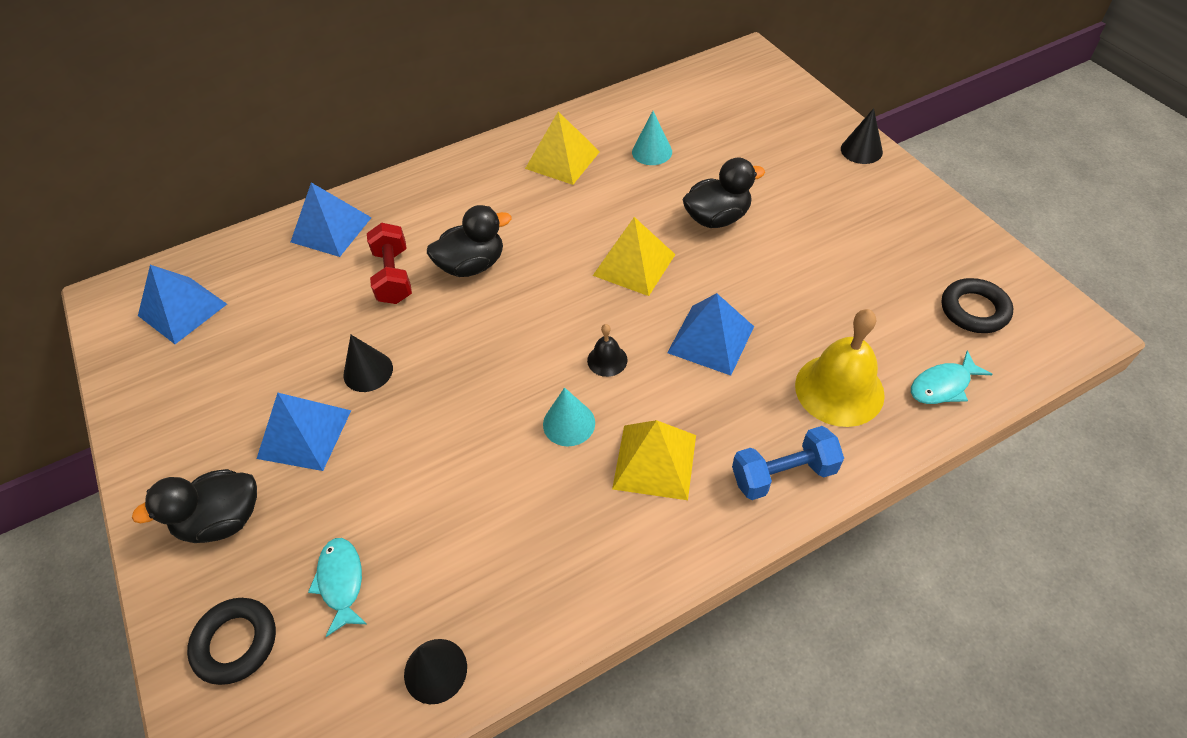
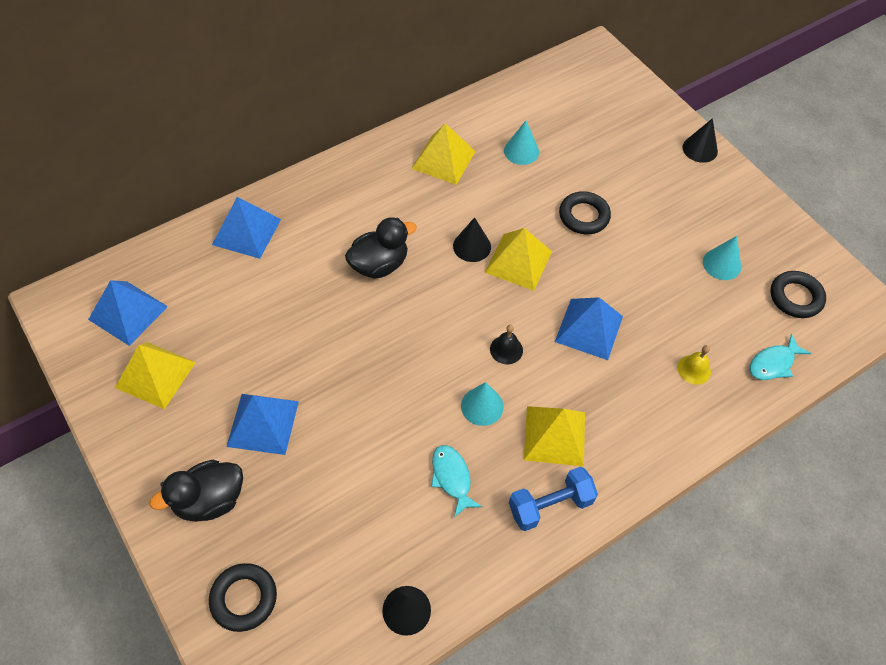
camera: 10 degrees left, 5 degrees up
turquoise fish [308,538,367,637] -> turquoise fish moved to [431,445,482,518]
black cone [343,335,393,392] -> black cone moved to [453,217,491,262]
red dumbbell [367,223,412,304] -> none
black duck [682,158,765,228] -> black ring [559,191,611,234]
blue dumbbell [732,426,844,500] -> blue dumbbell moved to [509,467,598,531]
yellow bell [795,309,885,427] -> yellow bell [677,345,711,385], size x0.48
none -> yellow pyramid [115,342,196,409]
none -> turquoise cone [703,236,741,280]

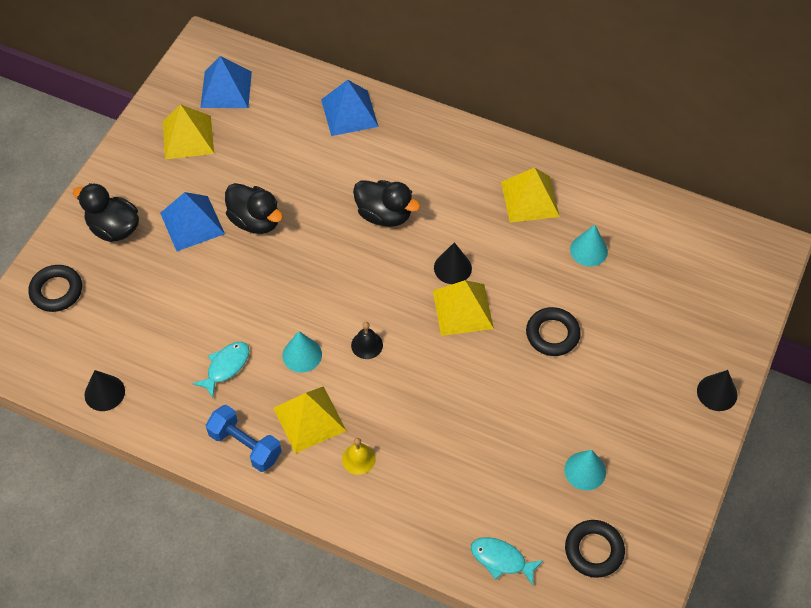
camera: 60 degrees right, 0 degrees up
blue pyramid [555,297,623,360] -> none
yellow bell [677,345,711,385] -> yellow bell moved to [342,438,376,475]
none -> black duck [225,183,283,234]

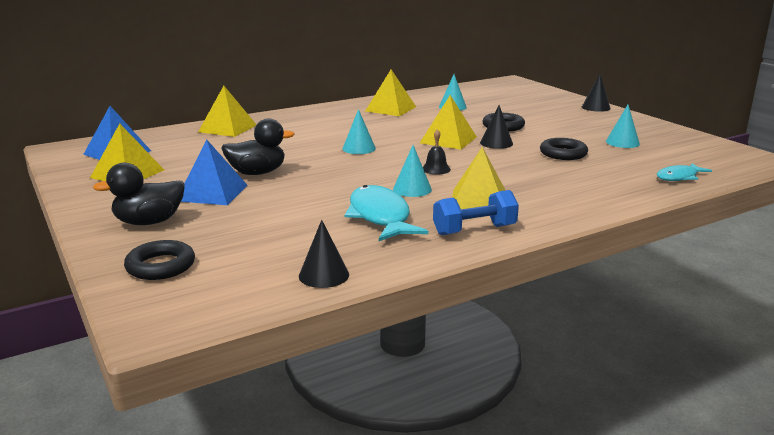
camera: 55 degrees left, 35 degrees down
turquoise fish [192,342,249,398] -> turquoise fish [345,185,428,241], size x1.70
blue pyramid [321,80,379,136] -> yellow pyramid [198,86,257,137]
yellow bell [342,438,376,475] -> none
black duck [353,180,420,227] -> none
black cone [434,242,472,284] -> black cone moved to [480,105,513,149]
black ring [565,520,625,578] -> black ring moved to [540,138,588,160]
none -> turquoise cone [342,109,376,154]

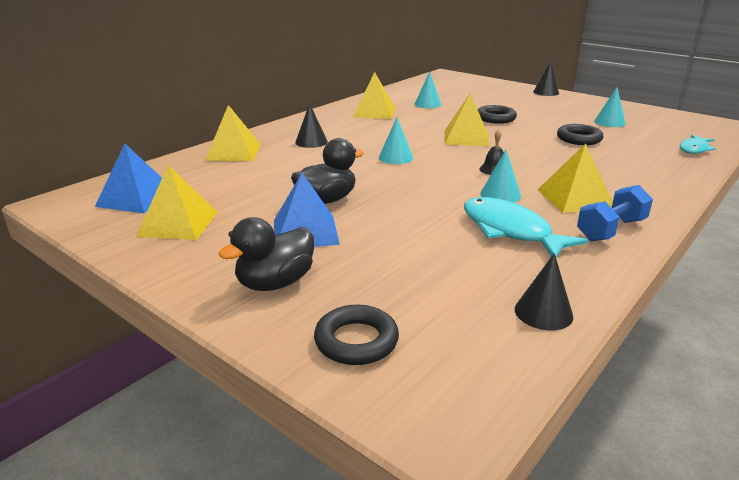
camera: 20 degrees left, 5 degrees up
black cone [480,105,513,149] -> black cone moved to [295,103,328,148]

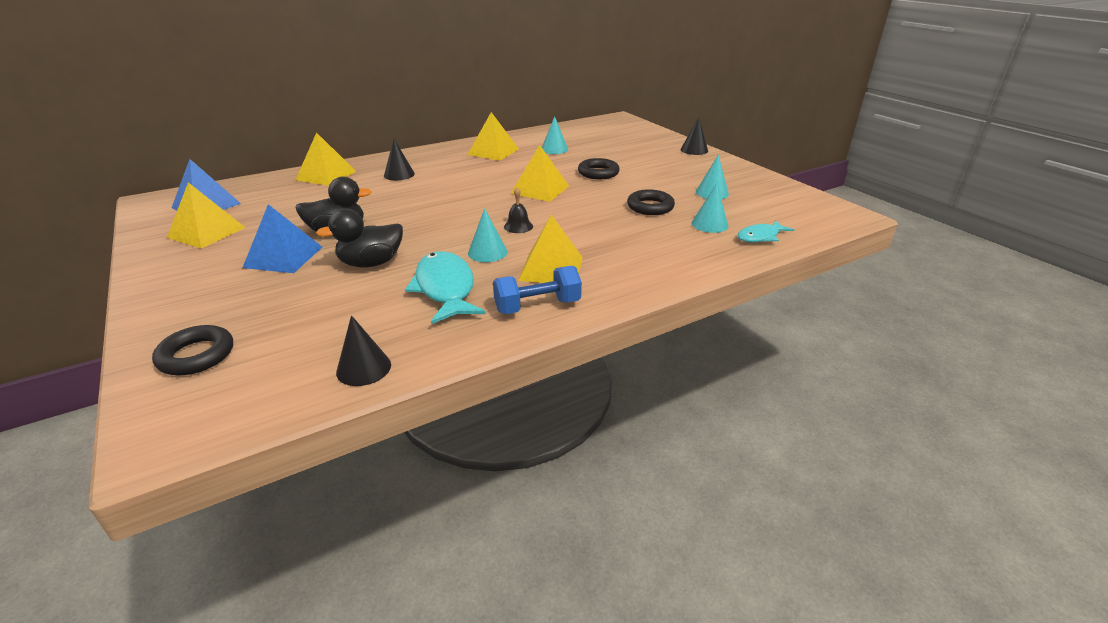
camera: 20 degrees right, 5 degrees up
black duck [219,217,314,291] -> black duck moved to [316,208,403,268]
turquoise cone [379,117,413,164] -> turquoise cone moved to [692,183,728,233]

